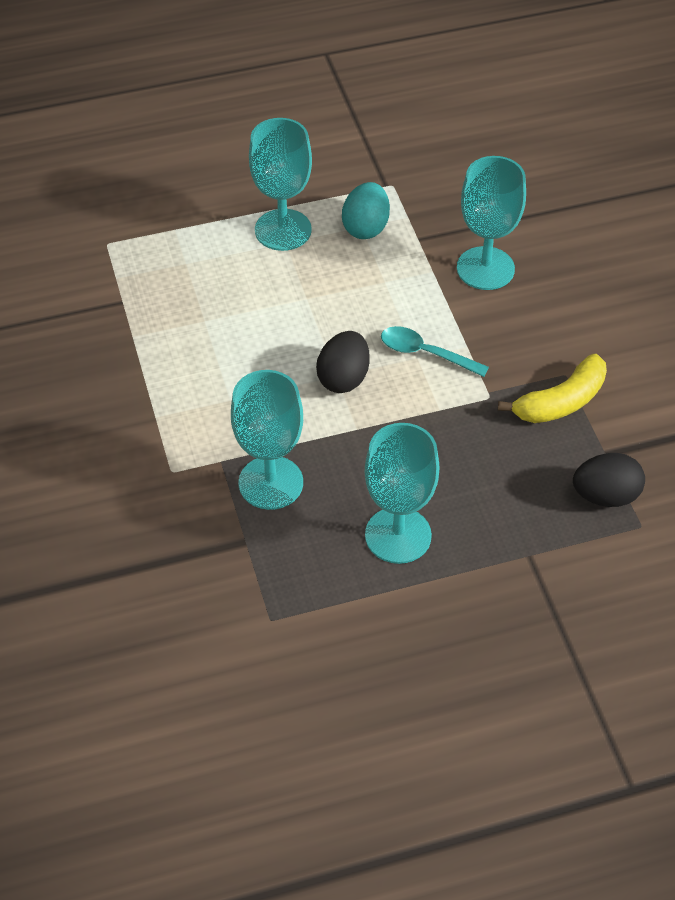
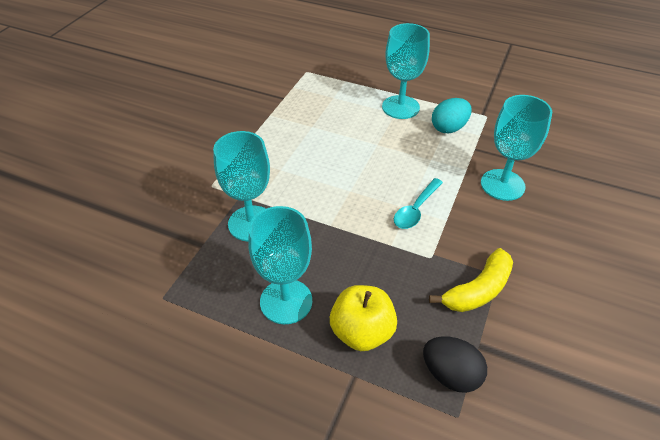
camera: 40 degrees right, 5 degrees down
black egg [316,331,370,393] -> none
turquoise spoon [381,326,489,377] -> turquoise spoon turned 120 degrees counterclockwise [394,178,443,229]
yellow banana [498,354,607,423] -> yellow banana turned 45 degrees counterclockwise [429,248,513,312]
none -> yellow apple [330,285,397,351]

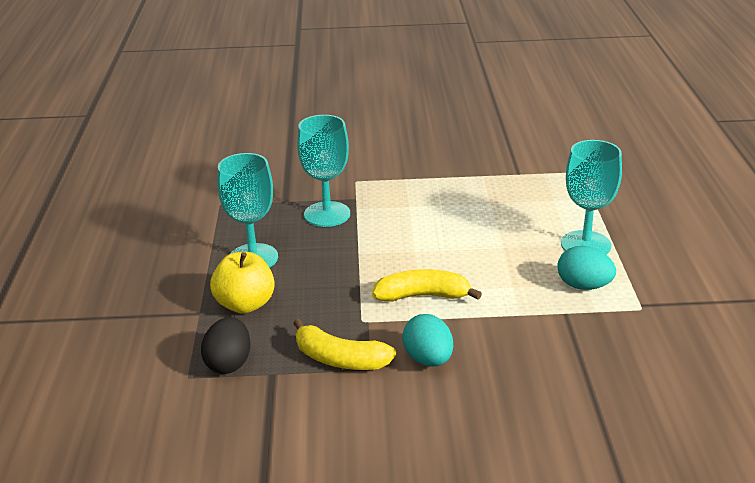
camera: 65 degrees right, 15 degrees down
turquoise spoon [394,178,443,229] -> yellow banana [372,269,482,302]
turquoise goblet [481,95,552,201] -> none
none -> turquoise egg [402,314,453,366]

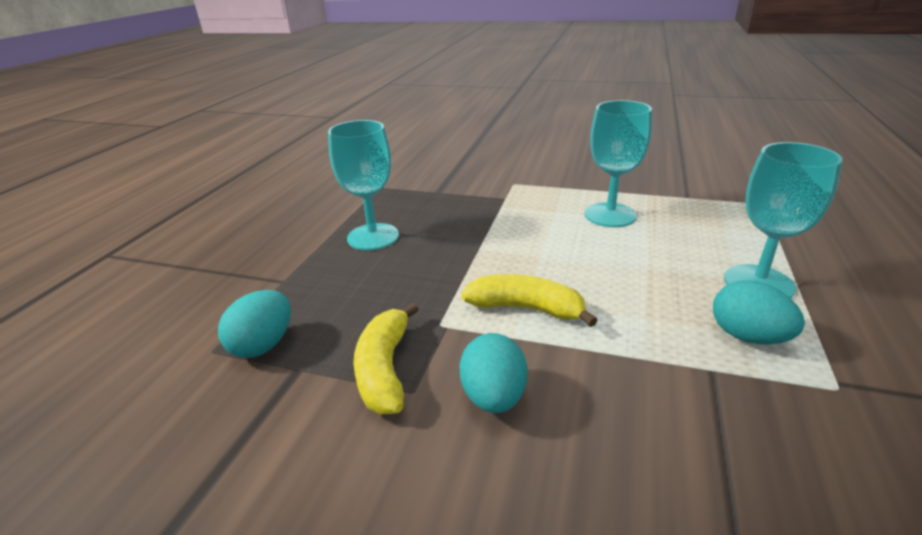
camera: 20 degrees right, 0 degrees up
black egg [201,317,251,374] -> turquoise egg [218,290,291,358]
yellow apple [210,252,275,314] -> none
yellow banana [293,319,396,370] -> yellow banana turned 45 degrees clockwise [353,303,419,414]
turquoise goblet [297,115,350,227] -> turquoise goblet moved to [585,100,652,227]

